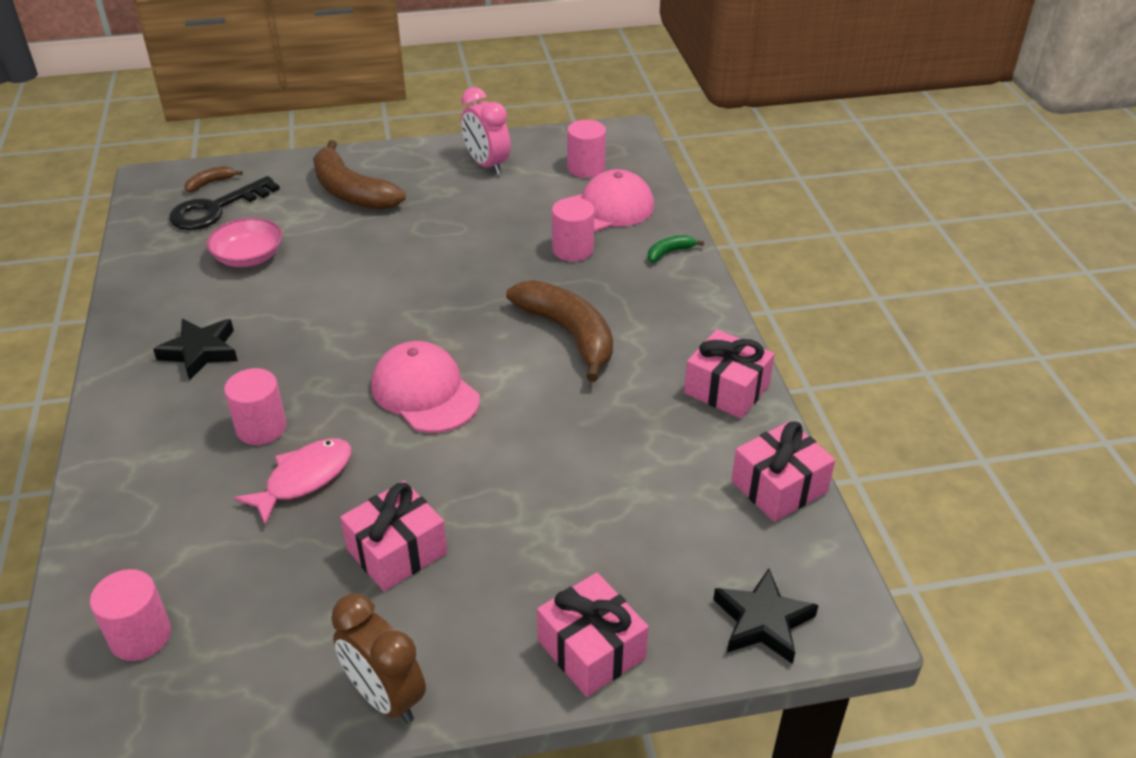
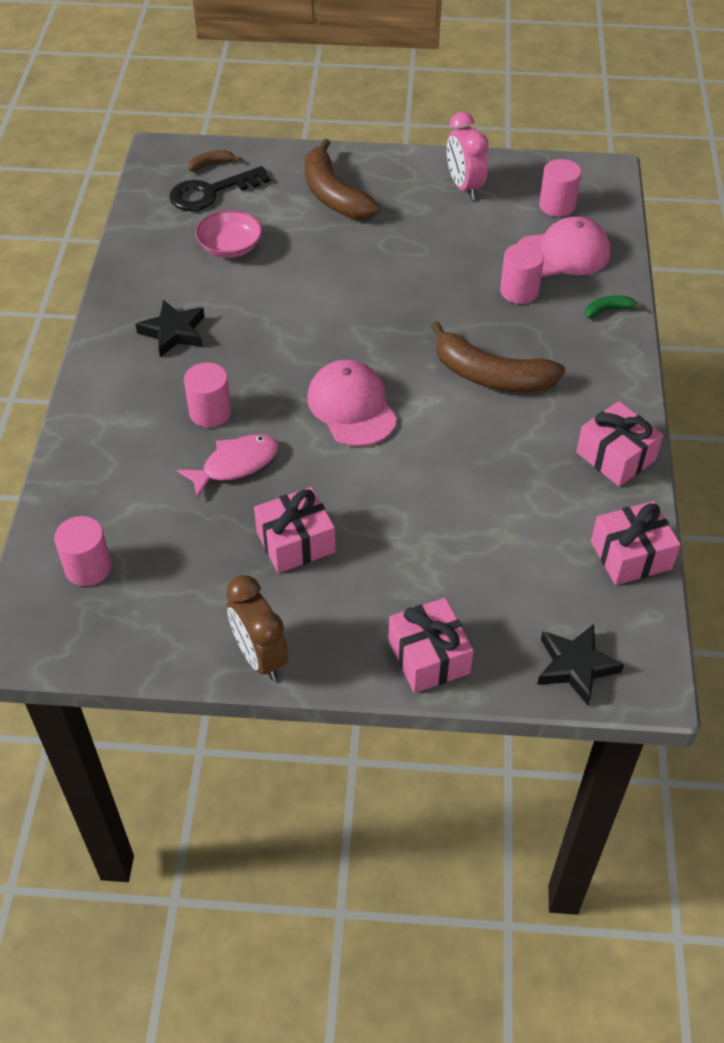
camera: 15 degrees right, 10 degrees up
brown banana [506,280,613,382] -> brown banana turned 135 degrees clockwise [430,321,565,392]

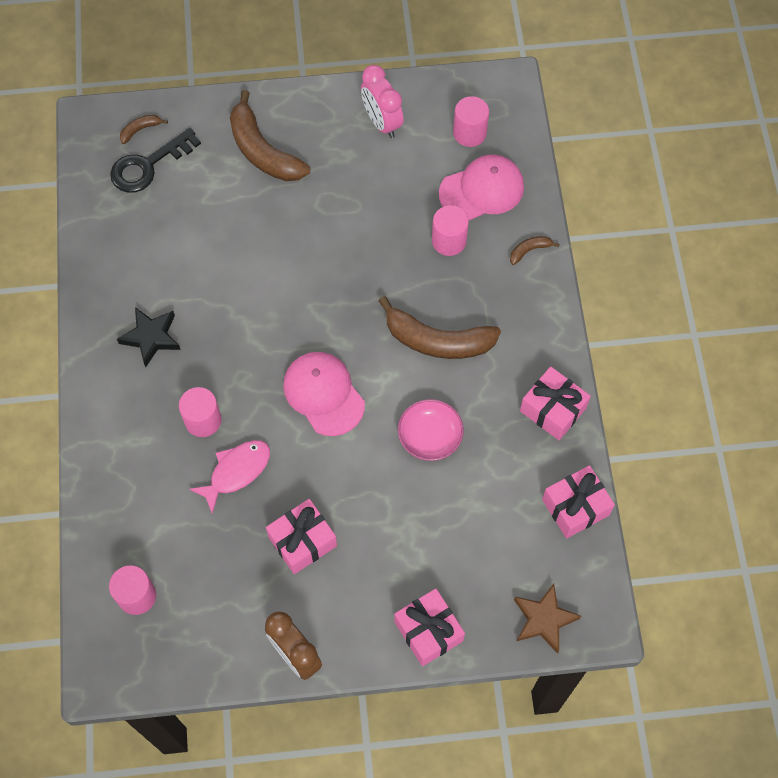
camera: 10 degrees left, 15 degrees up
pink bowl [195,210,262,258] -> pink bowl moved to [398,399,464,461]
black star [537,624,624,705] -> brown star [514,584,581,654]
green banana [585,295,644,318] -> brown banana [510,236,560,265]

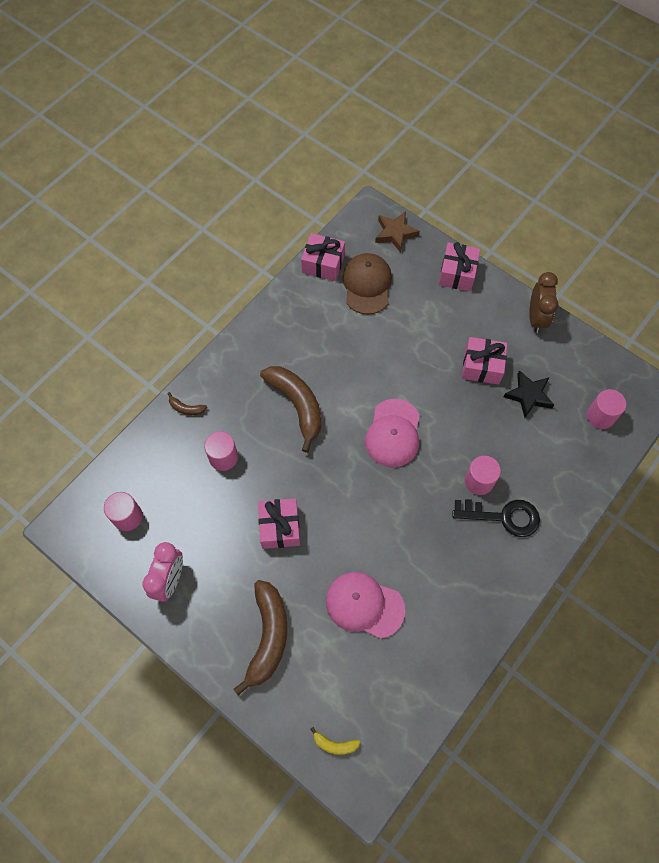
camera: 135 degrees left, 0 degrees up
black key [110,128,201,193] -> black key moved to [452,499,540,537]
black star [117,307,181,367] -> black star moved to [504,370,554,418]
brown banana [120,115,168,144] -> yellow banana [311,727,360,755]
pink fish [189,440,270,513] -> none
pink bowl [398,399,464,461] -> none
pink cap [439,155,524,220] -> pink cap moved to [326,572,405,639]
pink gift [520,367,591,440] -> pink gift moved to [258,498,300,549]
none -> brown cap [343,253,392,315]

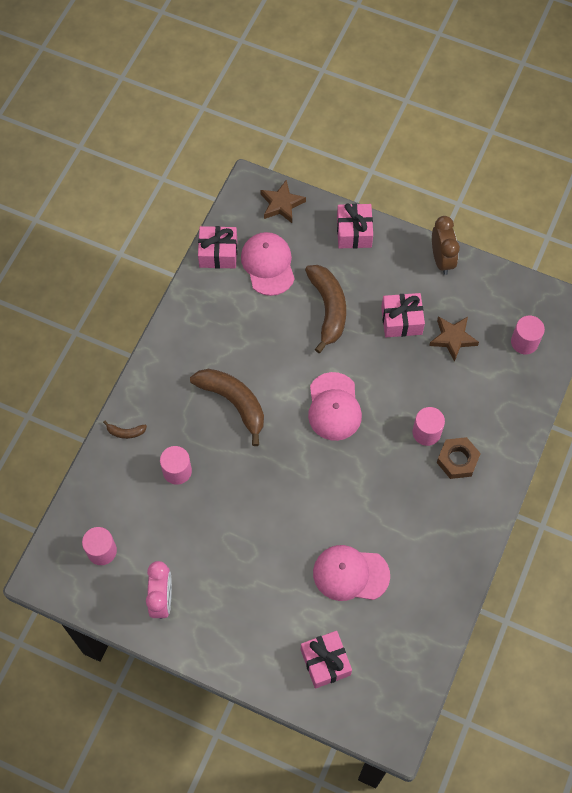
camera: 15 degrees left, 0 degrees up
brown banana [234,580,287,696] -> brown banana moved to [305,265,346,353]
pink gift [258,498,300,549] -> pink gift moved to [301,631,352,689]
yellow banana [311,727,360,755] -> none
brown cap [343,253,392,315] -> pink cap [241,232,295,296]
black key [452,499,540,537] -> brown nut [437,437,481,479]
black star [504,370,554,418] -> brown star [429,317,479,362]

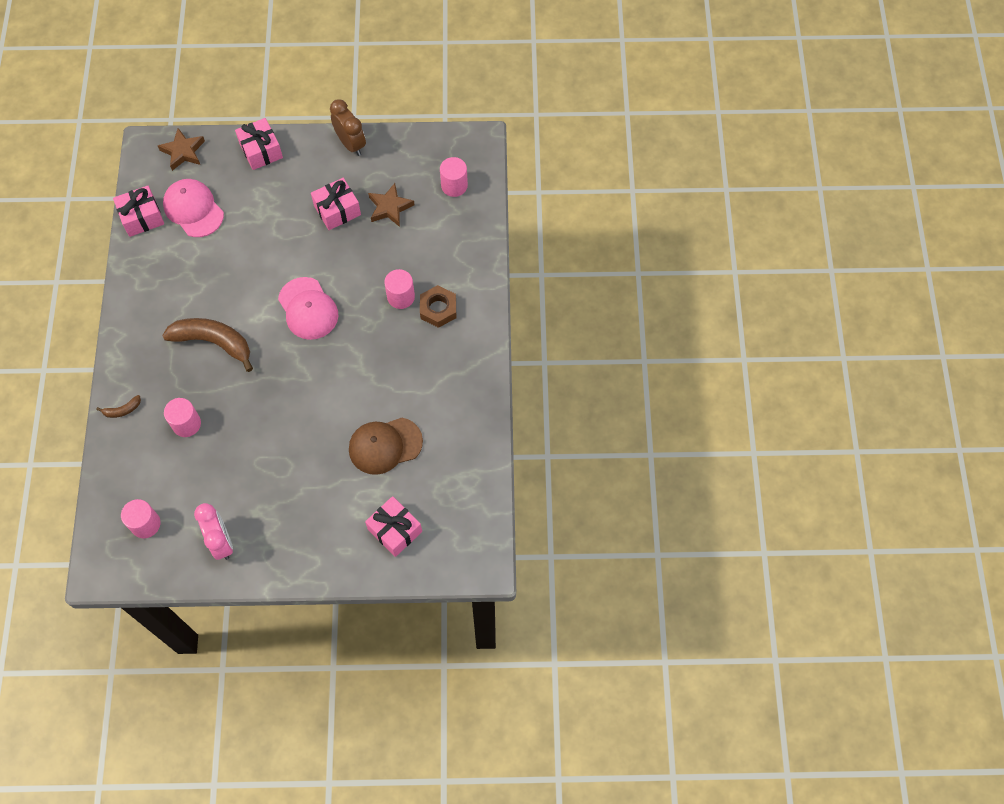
camera: 25 degrees left, 0 degrees up
brown banana [305,265,346,353] -> none
pink cap [313,545,390,601] -> brown cap [349,418,423,475]

